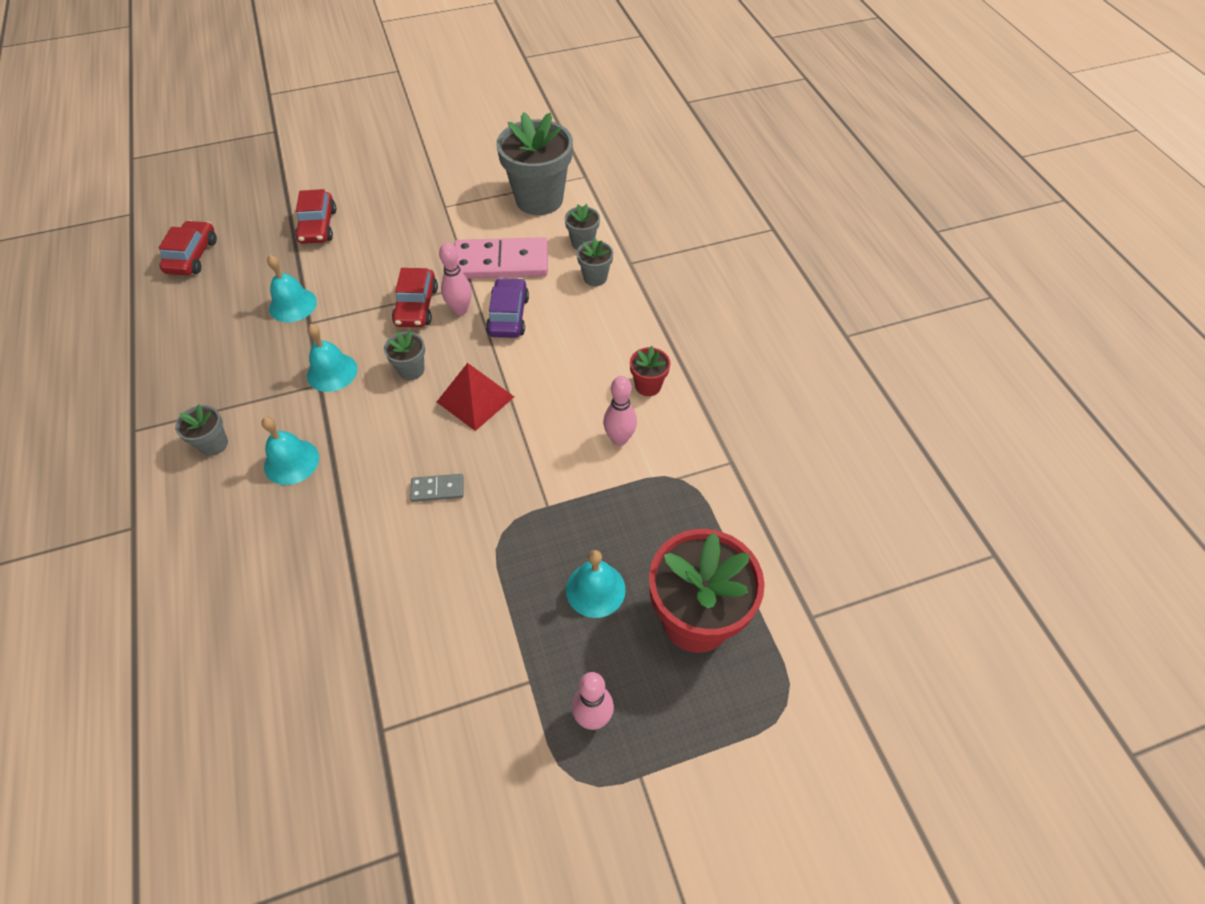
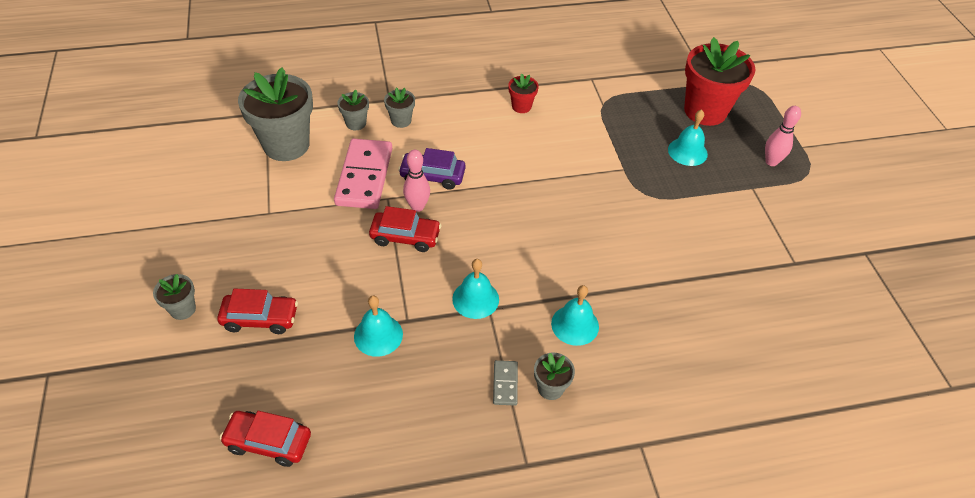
camera: 85 degrees left, 5 degrees down
grey flower pot [384,331,425,380] -> grey flower pot moved to [153,274,196,320]
grey domino [410,474,464,502] -> grey domino moved to [493,360,518,406]
red pyramid [437,363,514,431] -> none
pink bowling pin [603,376,637,446] -> none

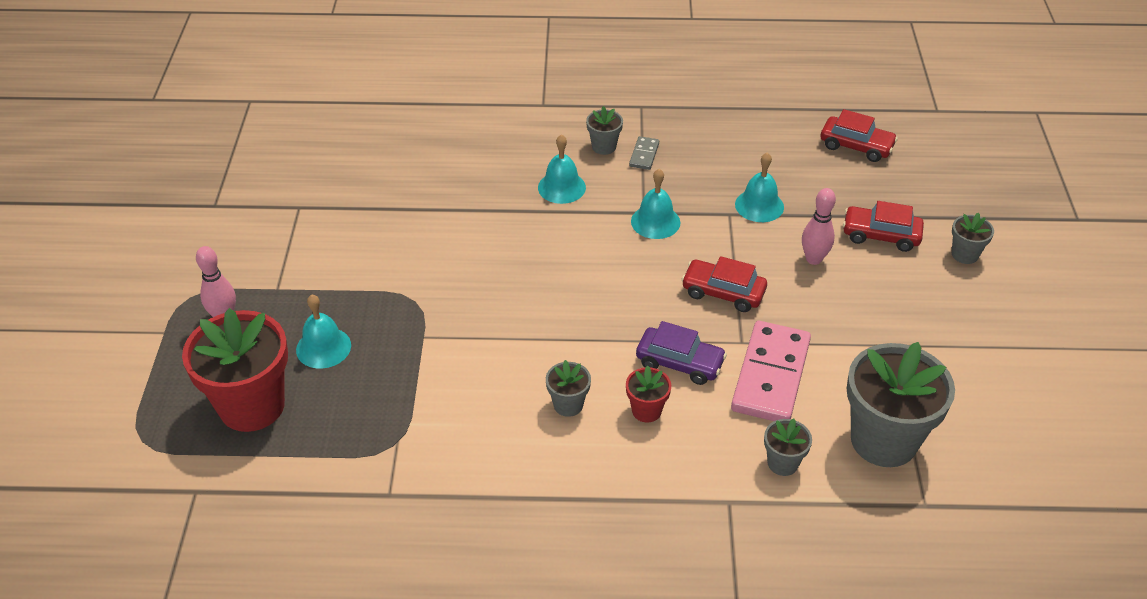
camera: 165 degrees left, 5 degrees down
grey flower pot [384,88,415,128] -> grey flower pot moved to [546,360,591,417]
pink bowling pin [403,150,430,212] -> pink bowling pin moved to [802,188,836,265]
red flower pot [508,74,539,113] -> red flower pot moved to [626,365,671,423]

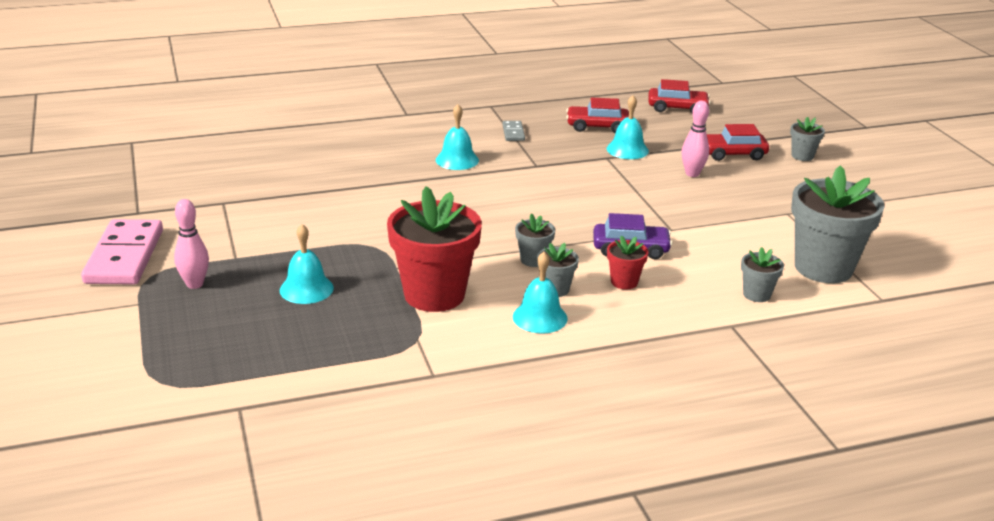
camera: 20 degrees left, 15 degrees down
red flower pot [182,308,288,432] -> red flower pot moved to [387,186,482,312]
grey flower pot [586,106,623,155] -> grey flower pot moved to [515,213,555,267]
turquoise bell [631,169,680,239] -> turquoise bell moved to [513,252,568,333]
red car [681,256,767,312] -> red car moved to [566,98,629,133]
pink domino [731,321,811,421] -> pink domino moved to [81,219,163,285]

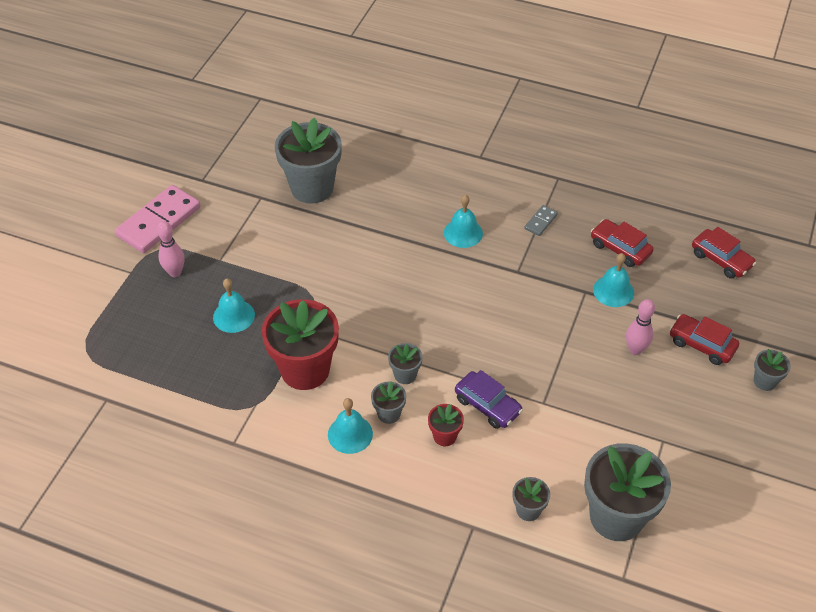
camera: 40 degrees right, 20 degrees up
none -> grey flower pot [275,118,342,204]

